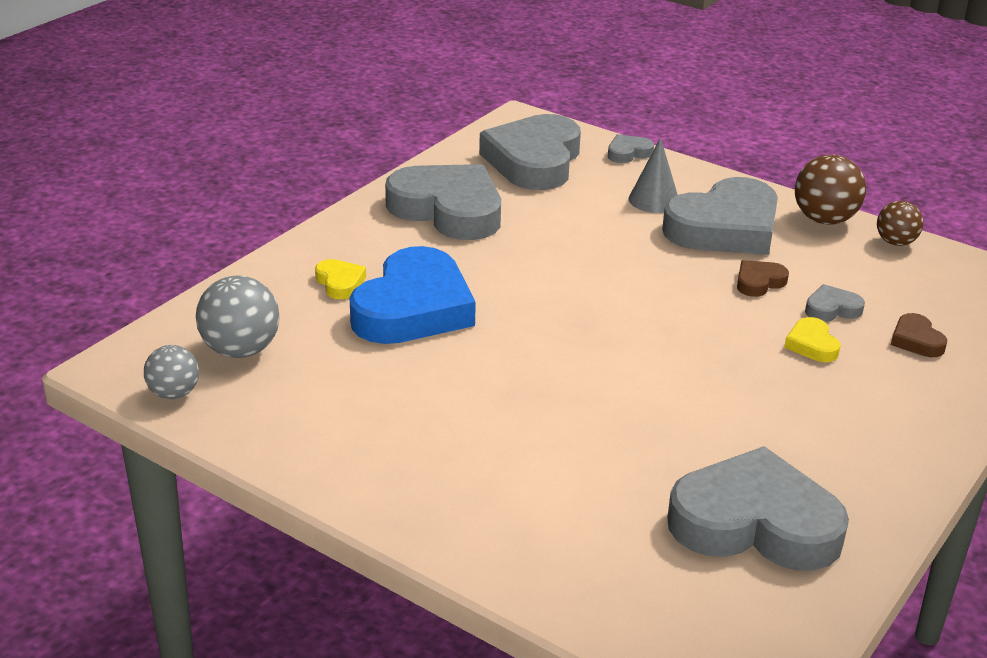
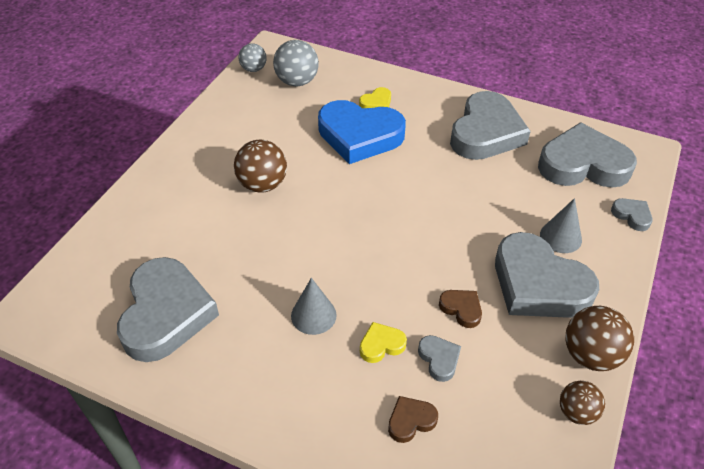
camera: 80 degrees right, 15 degrees up
none -> brown ball [234,140,287,193]
none -> grey cone [291,278,337,335]

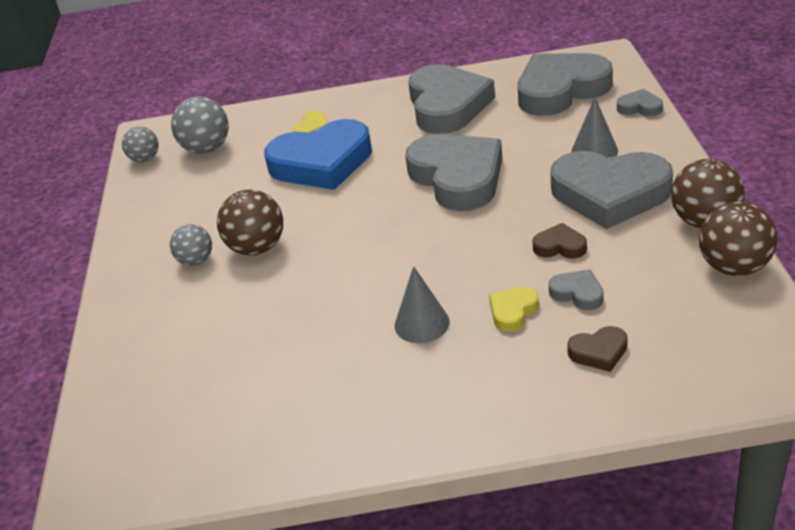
camera: 25 degrees left, 10 degrees down
grey heart [117,257,219,362] -> grey heart moved to [405,134,502,211]
brown heart [388,396,438,443] -> brown heart turned 135 degrees counterclockwise [567,326,628,372]
brown ball [560,381,605,425] -> brown ball [699,202,777,276], size x1.58
none -> grey ball [170,224,212,266]

